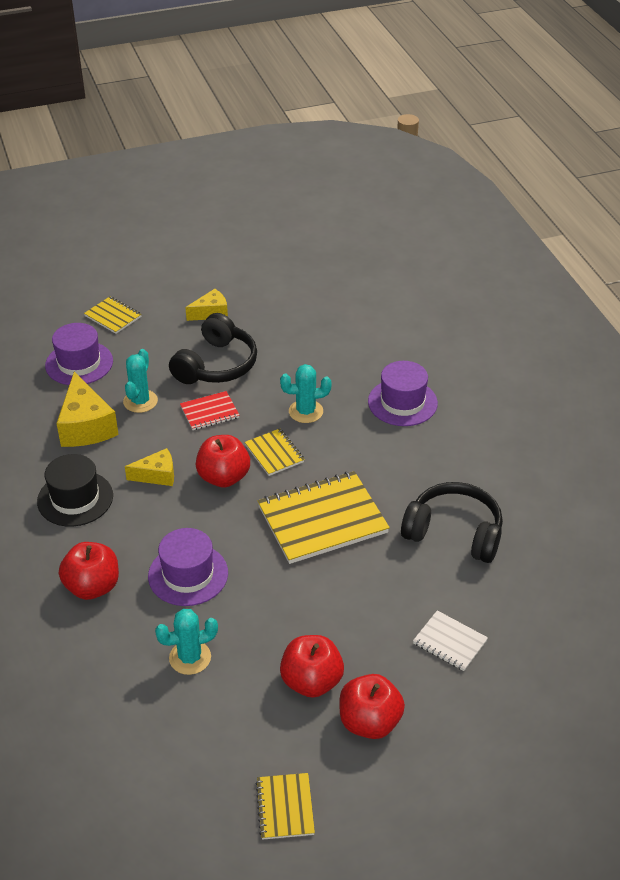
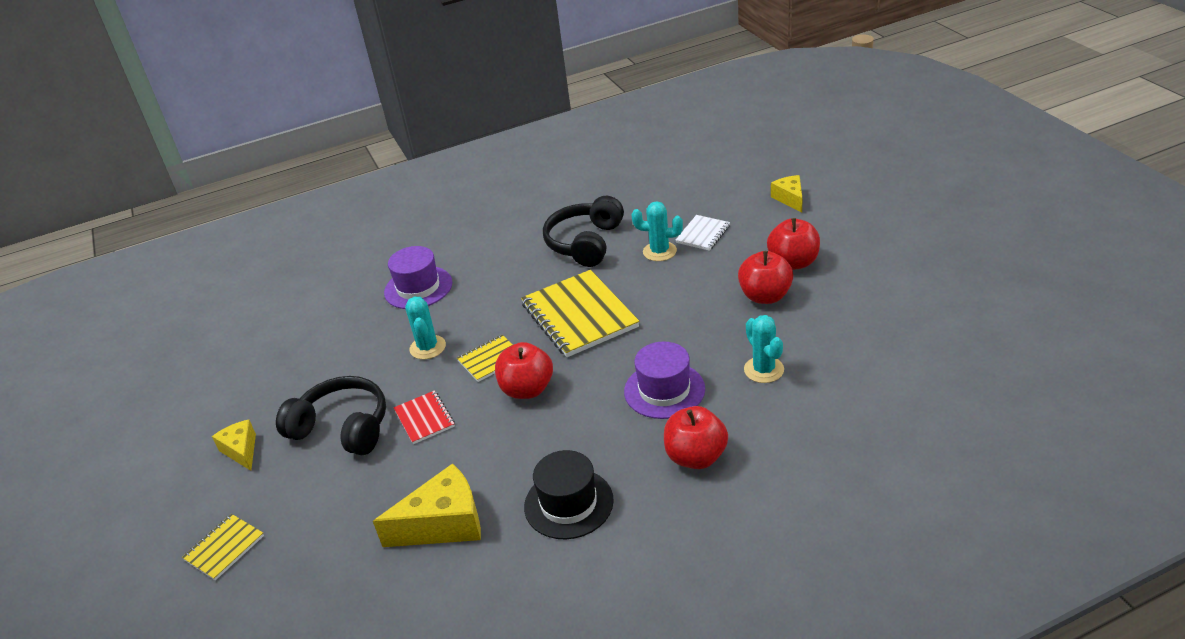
camera: 90 degrees left, 5 degrees down
purple hat [45,323,113,385] -> none
turquoise cactus [123,349,158,413] -> turquoise cactus moved to [632,201,683,261]
yellow cheese [125,448,174,486] -> yellow cheese moved to [771,175,803,213]
yellow notebook [255,773,315,840] -> none

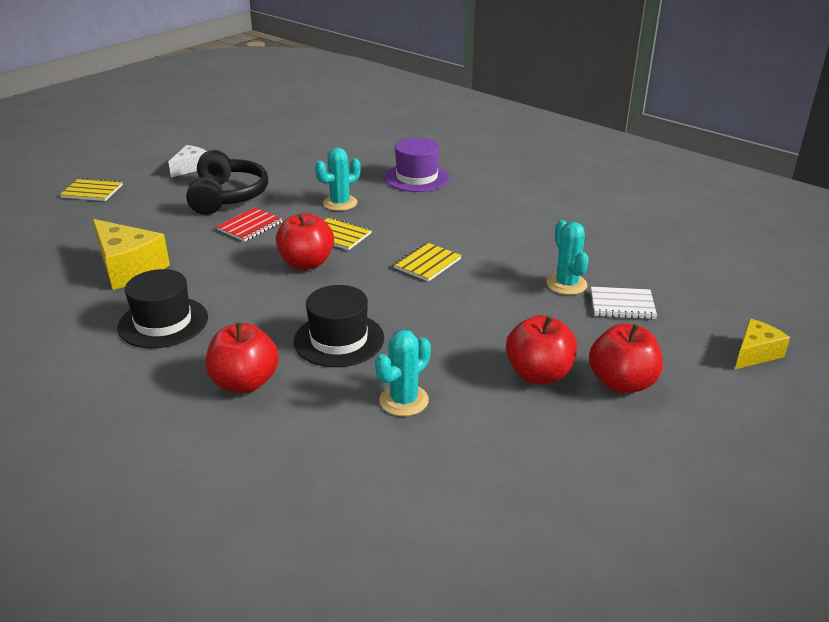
camera: 60 degrees right, 5 degrees down
yellow cheese [212,420,256,471] -> white cheese [168,145,207,177]
yellow notebook [521,270,639,357] -> yellow notebook [393,242,462,282], size x0.51
black headphones [543,196,624,267] -> none
purple hat [624,342,705,419] -> black hat [294,285,384,367]

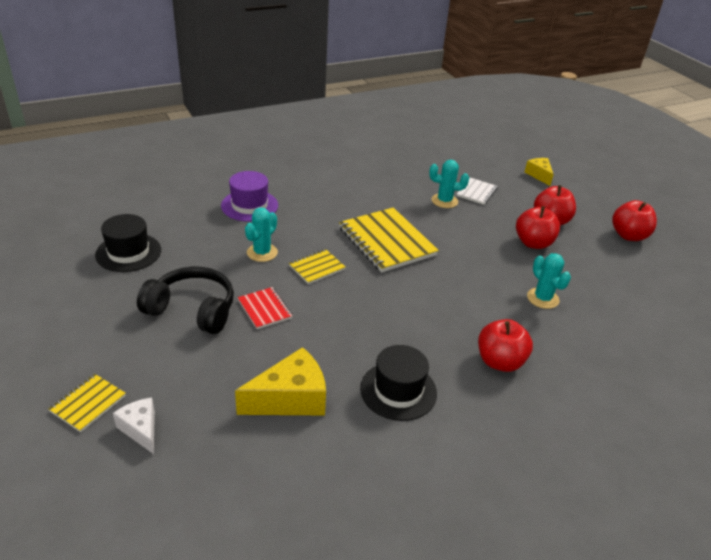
camera: 70 degrees left, 5 degrees up
white cheese [168,145,207,177] -> white cheese moved to [113,398,155,454]
red apple [276,213,334,270] -> red apple moved to [612,200,657,241]
black hat [294,285,384,367] -> black hat moved to [95,214,161,272]
turquoise cactus [315,148,361,211] -> turquoise cactus turned 45 degrees clockwise [245,207,278,262]
yellow notebook [393,242,462,282] -> yellow notebook [339,208,439,273], size x1.98

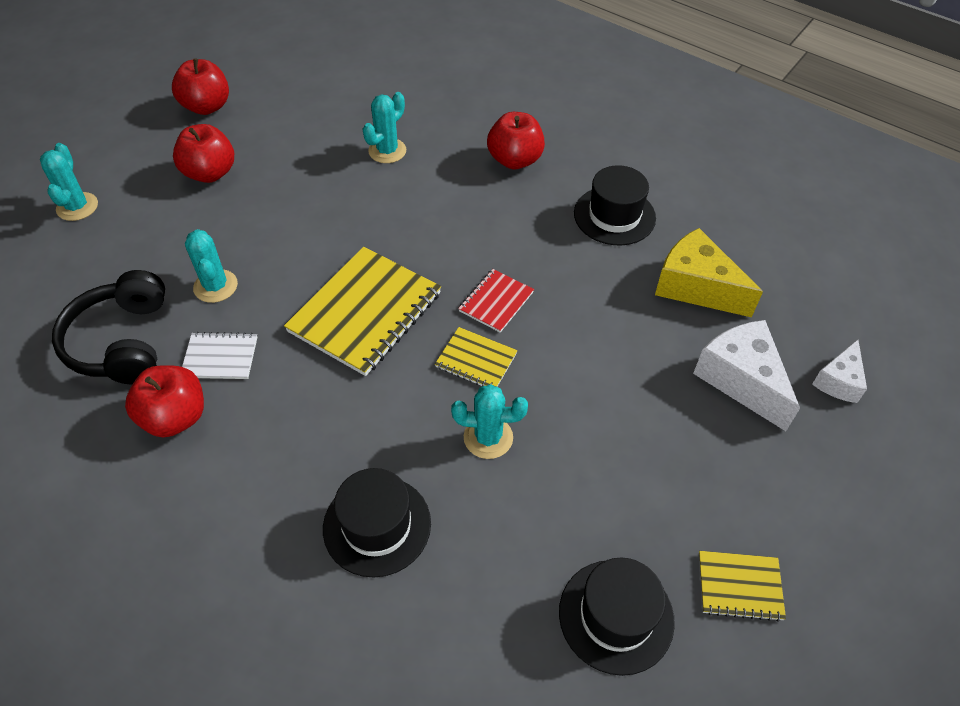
camera: 115 degrees left, 15 degrees up
yellow notebook [48,374,126,432] -> yellow notebook moved to [699,551,786,622]
black headphones [137,267,234,334] -> black headphones moved to [52,270,165,385]
purple hat [221,171,278,222] -> black hat [323,468,431,577]
red notebook [238,287,293,329] -> red notebook moved to [458,269,534,333]
white notebook [457,178,497,205] -> white notebook moved to [182,332,257,379]
red apple [516,206,560,249] -> red apple moved to [125,365,204,437]
yellow cheese [525,158,554,186] -> turquoise cactus [40,143,98,221]
none -> white cheese [693,320,800,431]

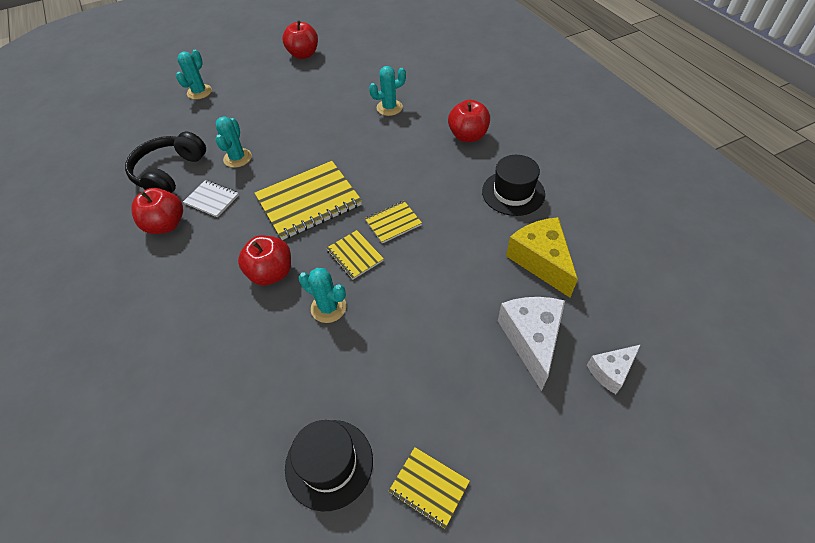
camera: 30 degrees right, 0 degrees up
red apple [173,124,234,183] -> red apple moved to [238,235,291,286]
black hat [323,468,431,577] -> none
red notebook [458,269,534,333] -> yellow notebook [365,201,422,243]

